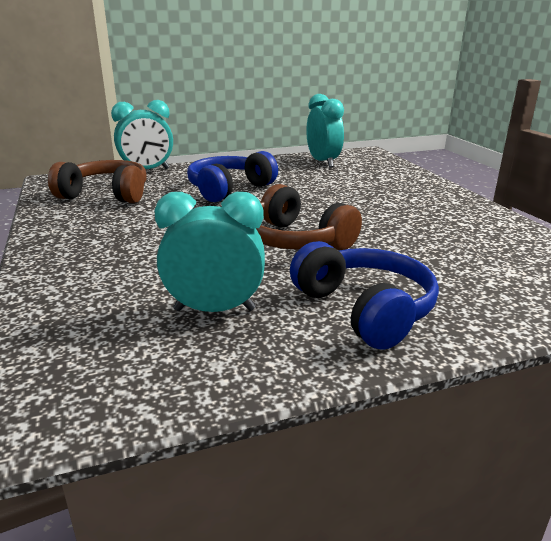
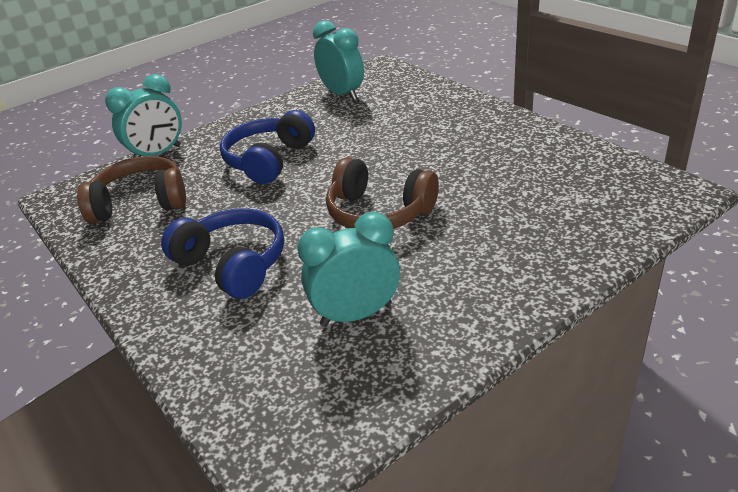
camera: 15 degrees left, 10 degrees up
blue headphones [290,241,439,350] -> blue headphones moved to [161,208,284,299]

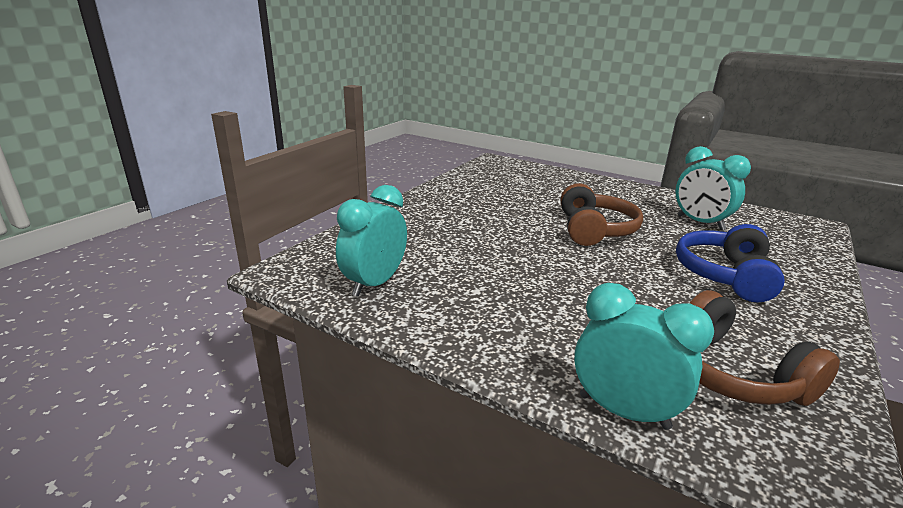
camera: 115 degrees left, 10 degrees down
blue headphones [220,110,315,184] -> none

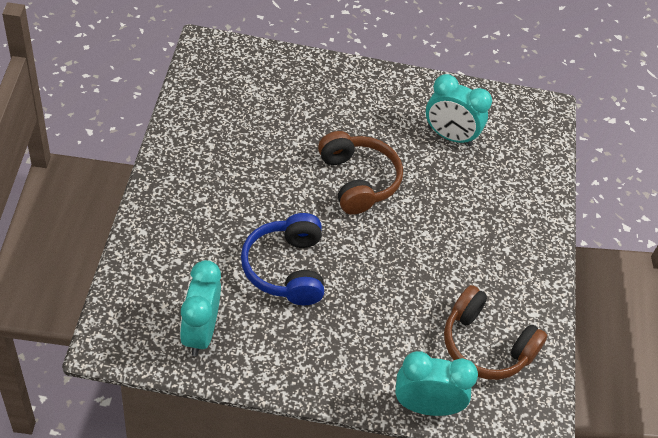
camera: 30 degrees left, 25 degrees up
blue headphones [676,224,785,302] -> blue headphones moved to [241,213,324,305]

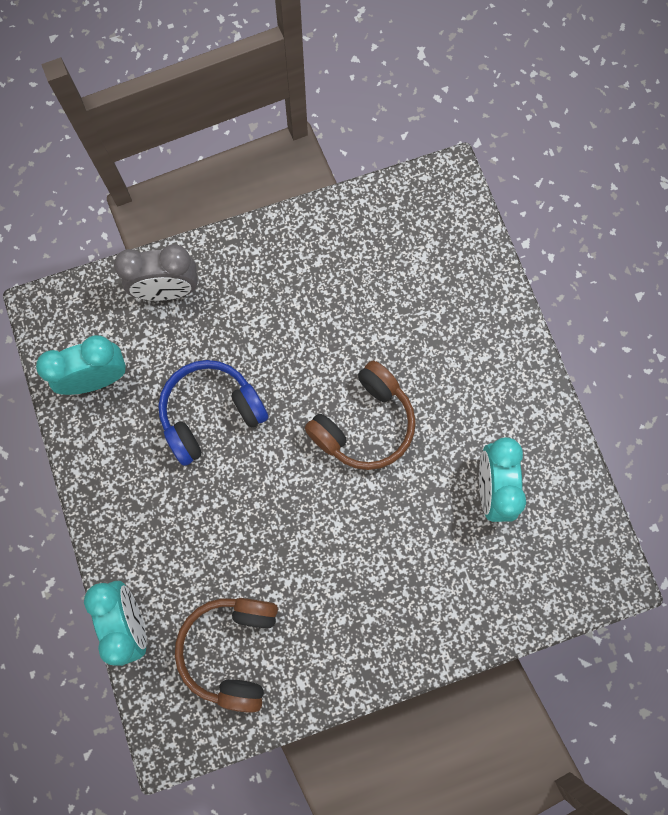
camera: 70 degrees right, 25 degrees up
none -> grey clock [114,244,198,301]

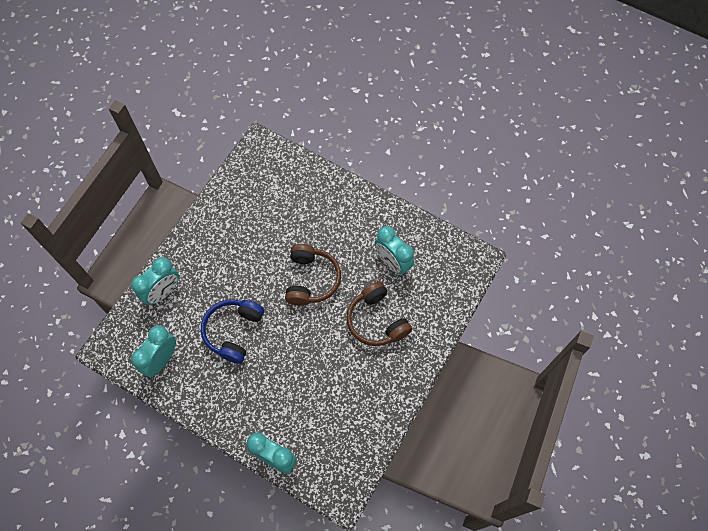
camera: 40 degrees left, 10 degrees down
grey clock [114,244,198,301] -> turquoise clock [131,257,179,305]
brown headphones [175,598,278,713] -> brown headphones moved to [346,281,412,346]

